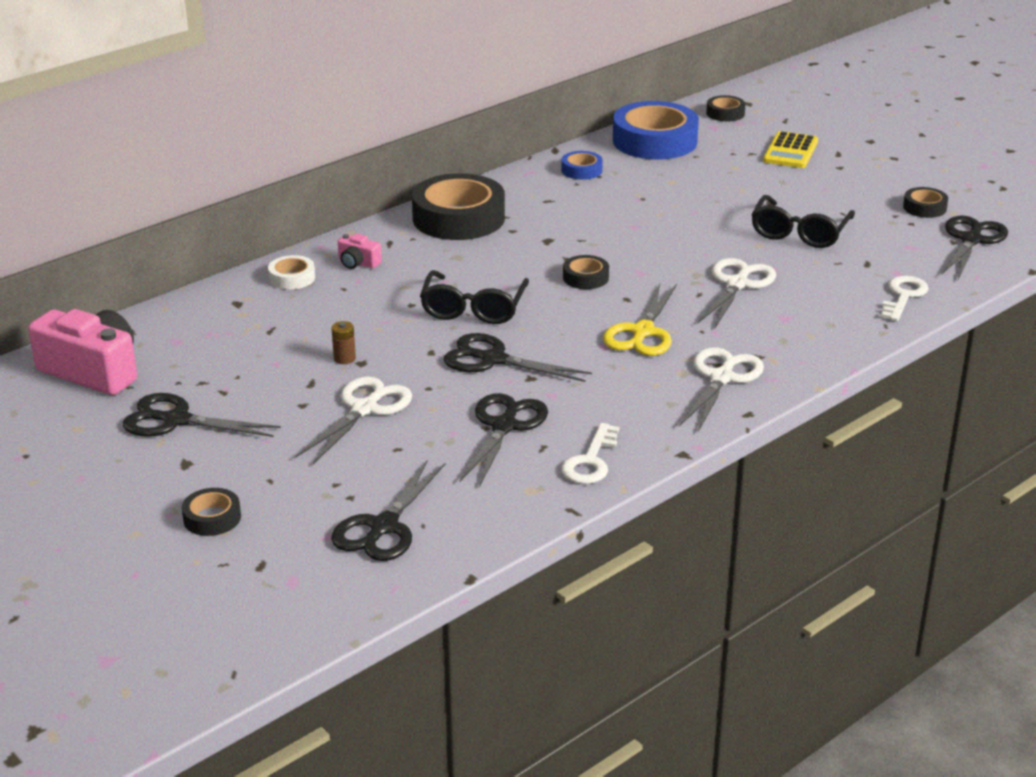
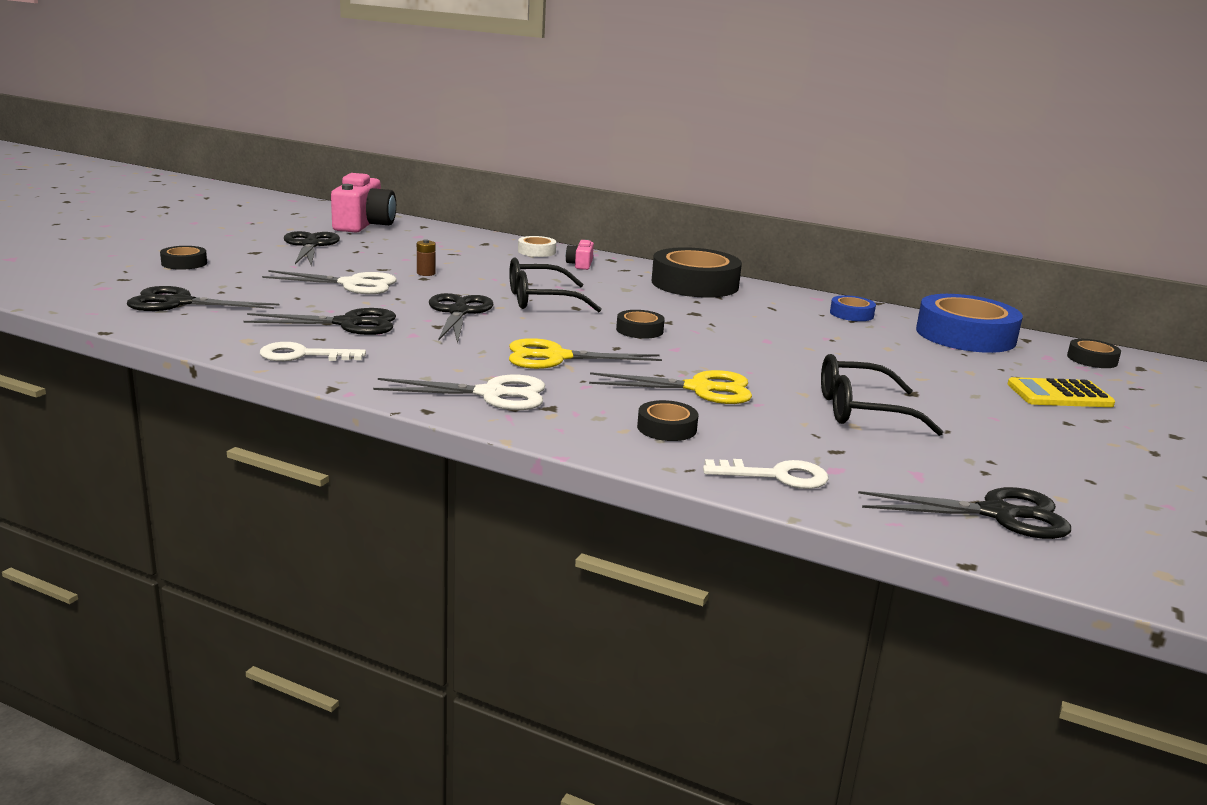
camera: 65 degrees right, 10 degrees down
white scissors [698,258,776,328] -> yellow scissors [589,370,752,404]
black tape [903,187,948,218] -> black tape moved to [637,400,698,441]

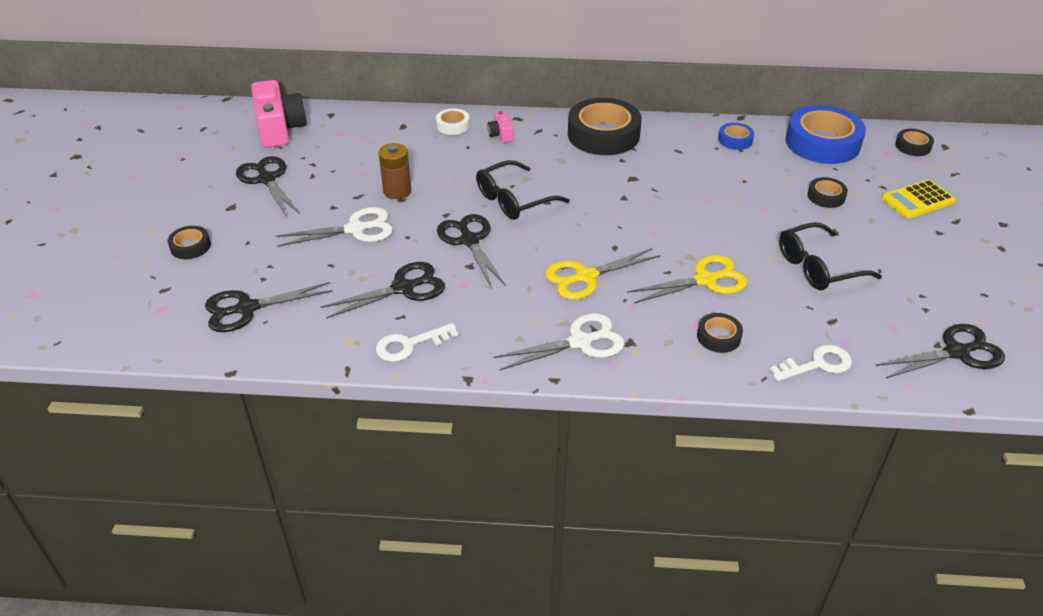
camera: 20 degrees left, 20 degrees up
brown battery [417,239,436,276] -> brown battery [378,143,411,199], size x1.75
black tape [616,310,665,339] -> black tape moved to [807,177,848,208]

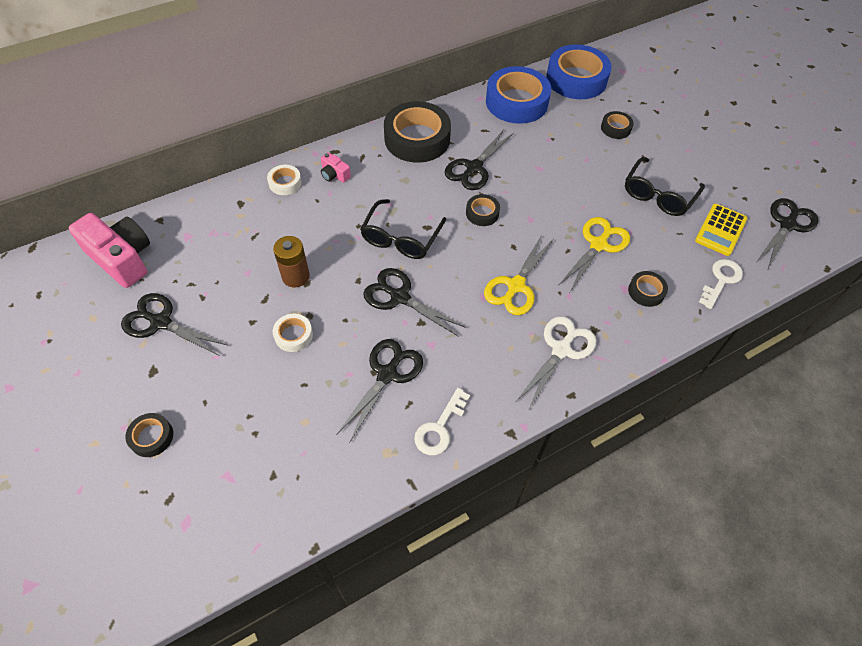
camera: 35 degrees left, 15 degrees up
black scissors [205,282,333,332] -> black scissors moved to [445,130,514,190]
white scissors [276,207,393,247] -> white tape [273,314,313,352]
blue tape [718,123,754,150] -> blue tape [486,66,551,124], size x2.14
yellow calculator [882,180,956,219] -> yellow calculator moved to [695,204,747,256]
black tape [895,129,934,156] -> black tape moved to [466,194,500,226]

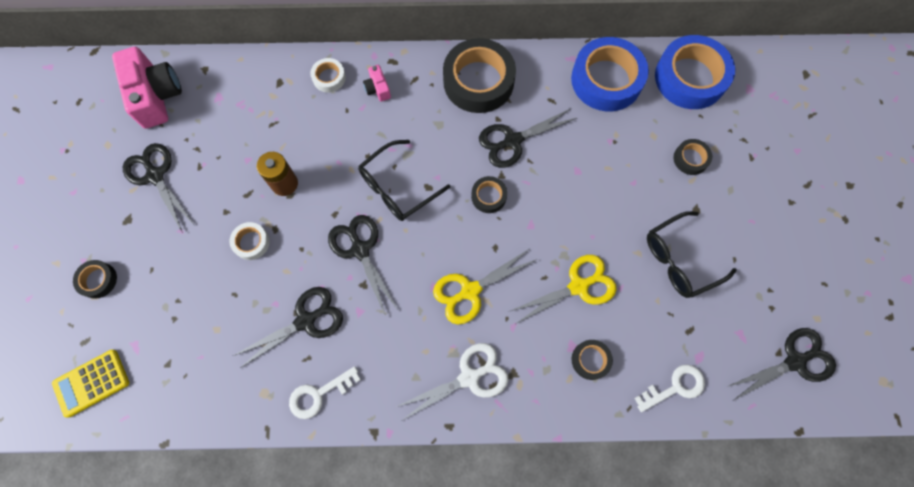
camera: 30 degrees right, 15 degrees up
yellow calculator [695,204,747,256] -> yellow calculator moved to [52,350,129,417]

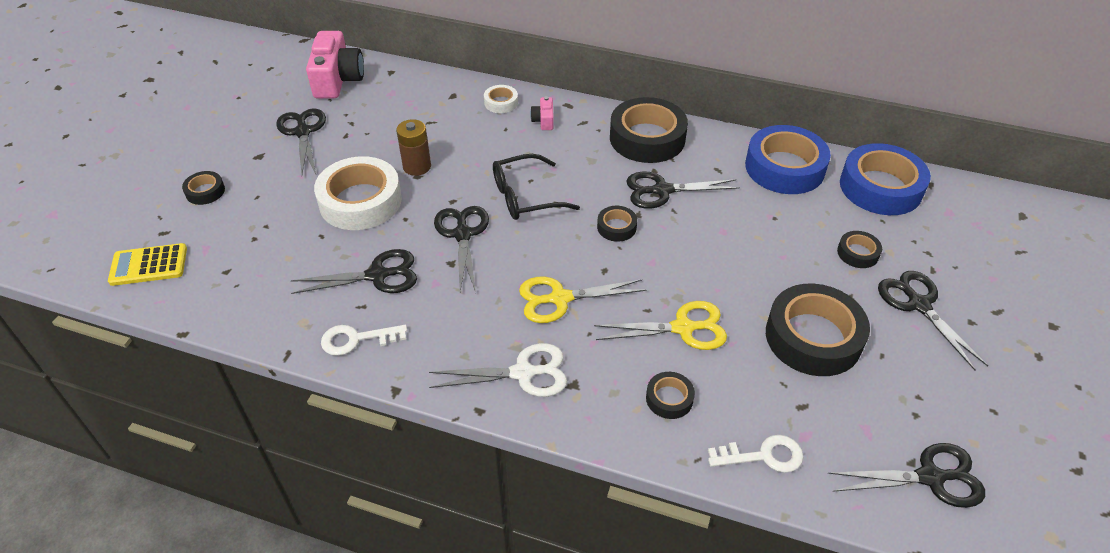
camera: 20 degrees right, 25 degrees down
white tape [229,222,270,260] -> white tape [314,156,402,230], size x2.14
black glasses [647,211,737,298] -> black tape [766,284,870,376]
none -> black scissors [878,271,988,371]

